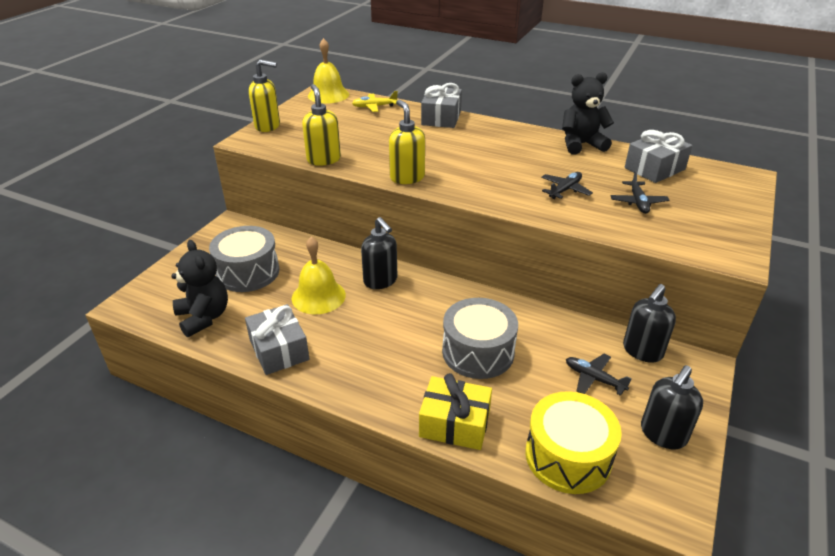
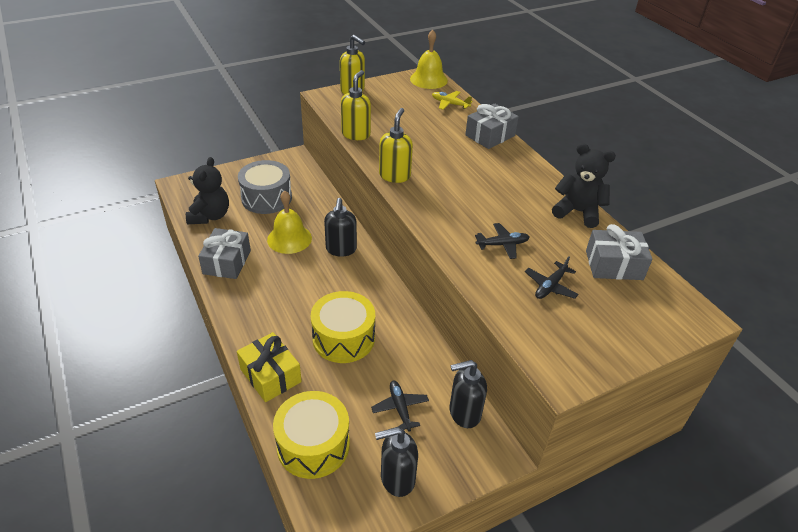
camera: 35 degrees right, 5 degrees up
grey drum [442,298,518,379] -> yellow drum [311,291,375,363]

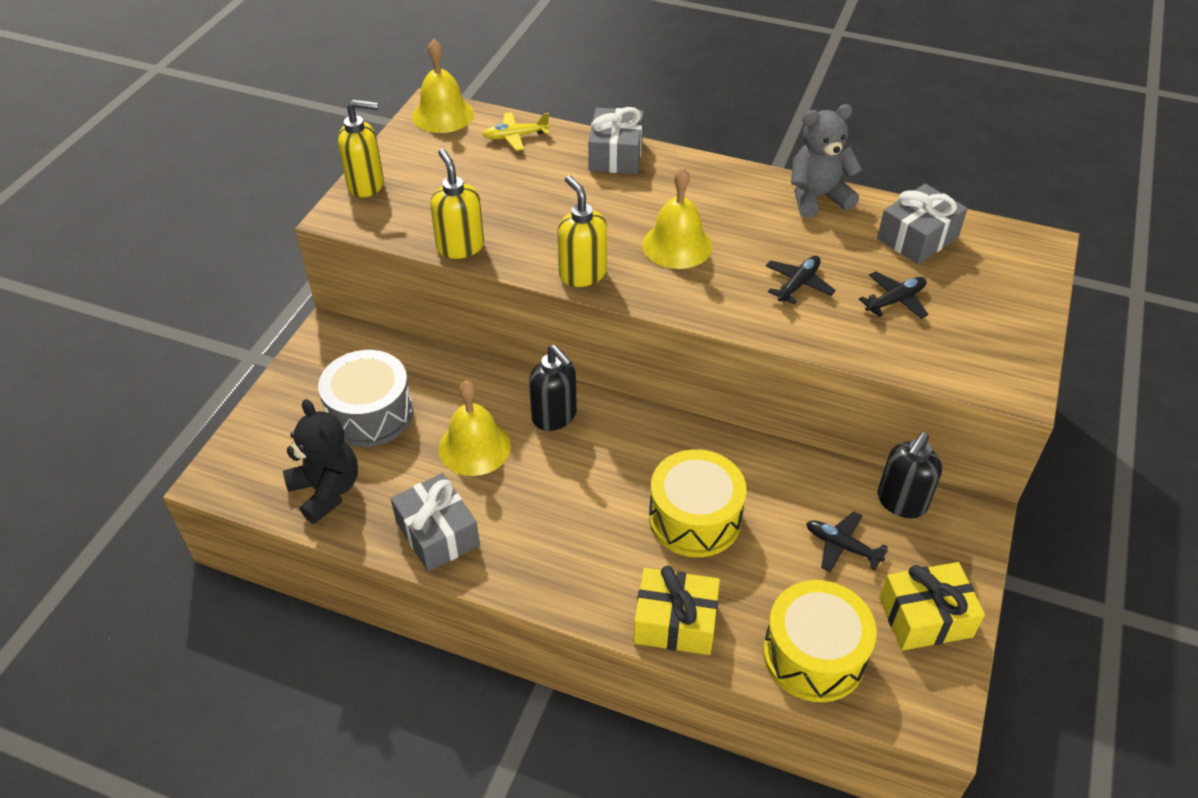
camera: 40 degrees left, 5 degrees up
black soap dispenser [375,427,418,497] -> yellow gift [879,562,985,651]
black plane [525,256,579,299] -> black plane turned 120 degrees counterclockwise [859,271,928,319]
black teddy bear [552,143,616,228] -> grey teddy bear [791,104,862,218]
none -> yellow bell [642,167,712,269]

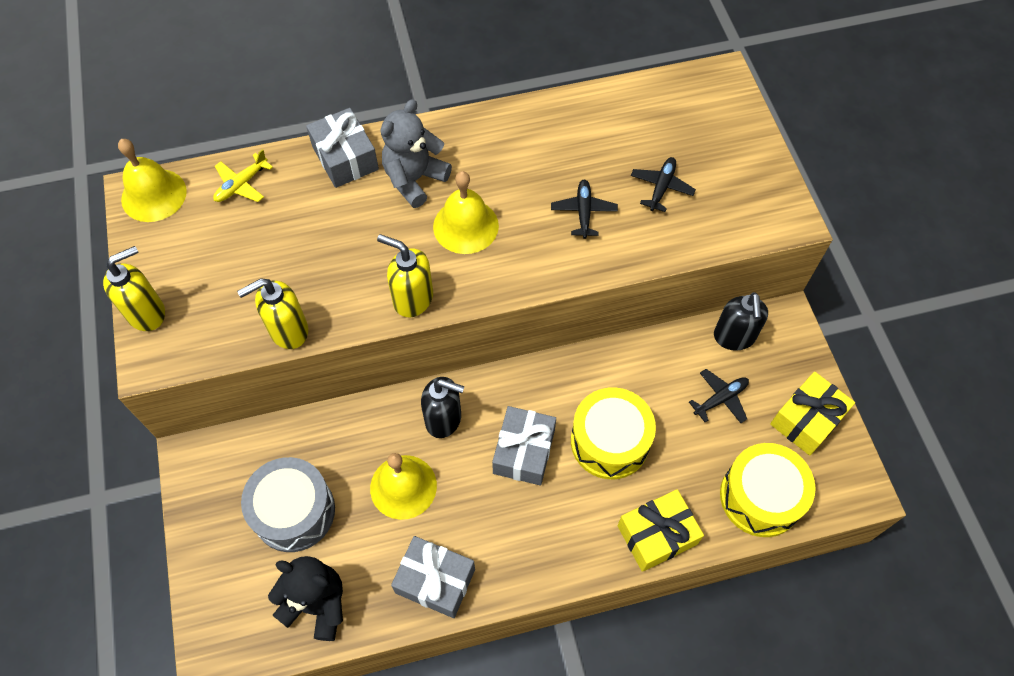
camera: 35 degrees left, 15 degrees up
yellow soap dispenser [430,149,484,259] -> yellow soap dispenser turned 60 degrees counterclockwise [237,278,308,349]
grey teddy bear [791,104,862,218] -> grey teddy bear moved to [381,99,452,208]
black plane [806,511,888,572] -> black plane turned 150 degrees clockwise [689,369,749,423]
grey gift [877,184,968,264] -> grey gift moved to [492,406,556,485]

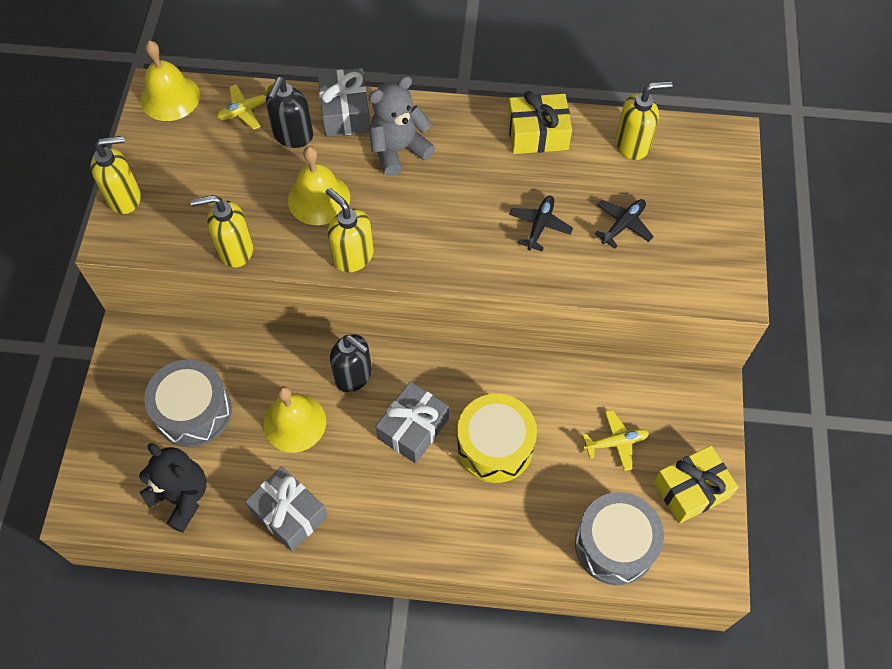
camera: 20 degrees right, 0 degrees up
yellow bell [433,171,499,254] -> yellow bell moved to [288,146,350,225]
yellow gift [618,489,704,572] -> yellow gift moved to [508,91,572,154]
black plane [689,369,749,423] -> yellow plane [583,410,649,471]
black soap dispenser [714,292,768,351] -> black soap dispenser moved to [266,77,313,148]
yellow drum [720,443,816,537] -> grey drum [575,492,664,585]
none -> yellow soap dispenser [616,81,672,160]

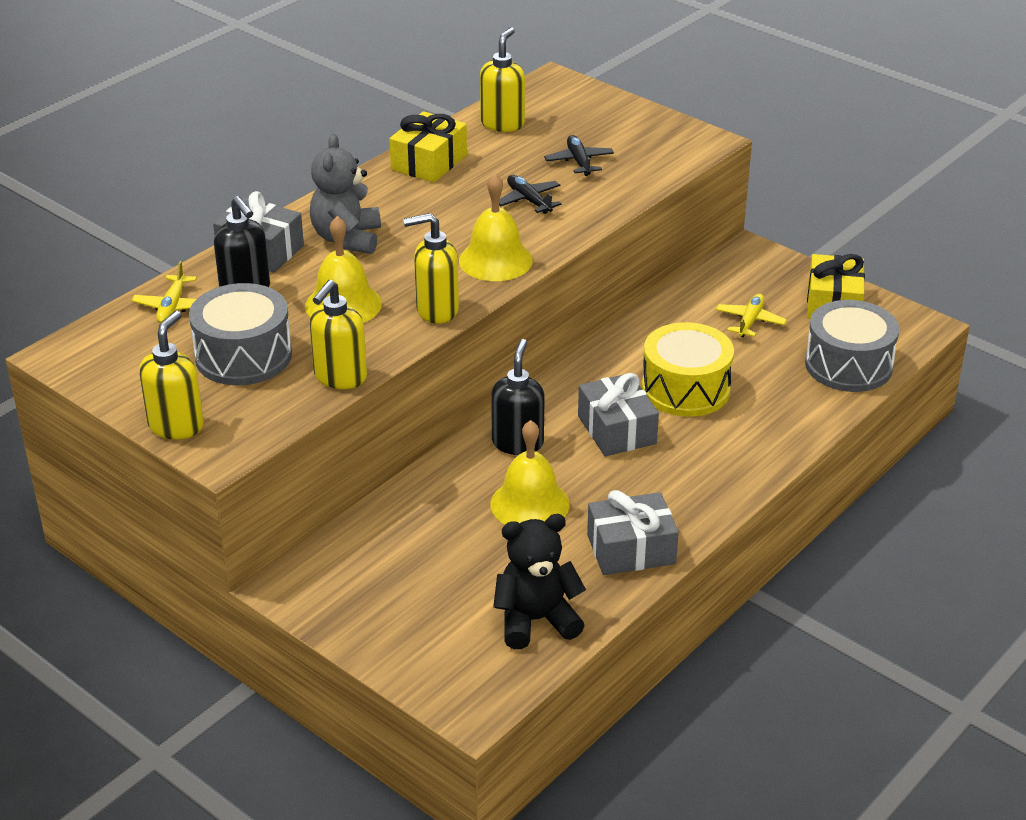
camera: 55 degrees left, 25 degrees down
yellow bell [141,40,200,121] -> yellow bell moved to [459,173,533,281]
grey drum [144,359,232,447] -> grey drum moved to [189,283,292,385]
black soap dispenser [330,334,372,392] -> black soap dispenser turned 60 degrees counterclockwise [491,339,545,455]

